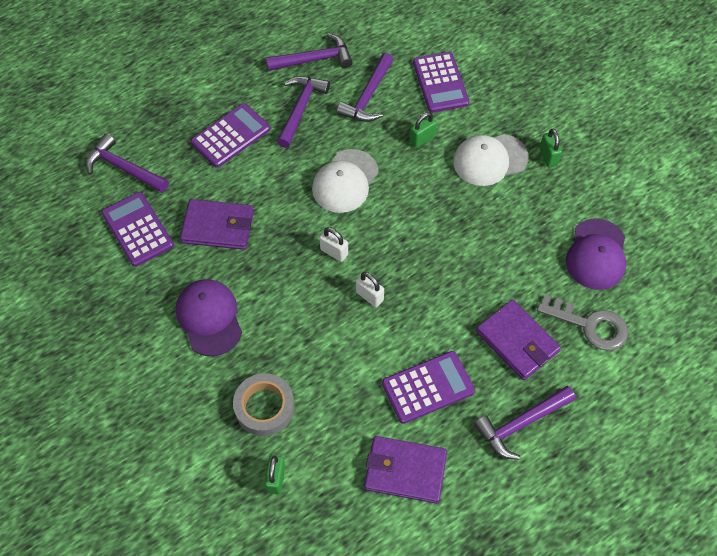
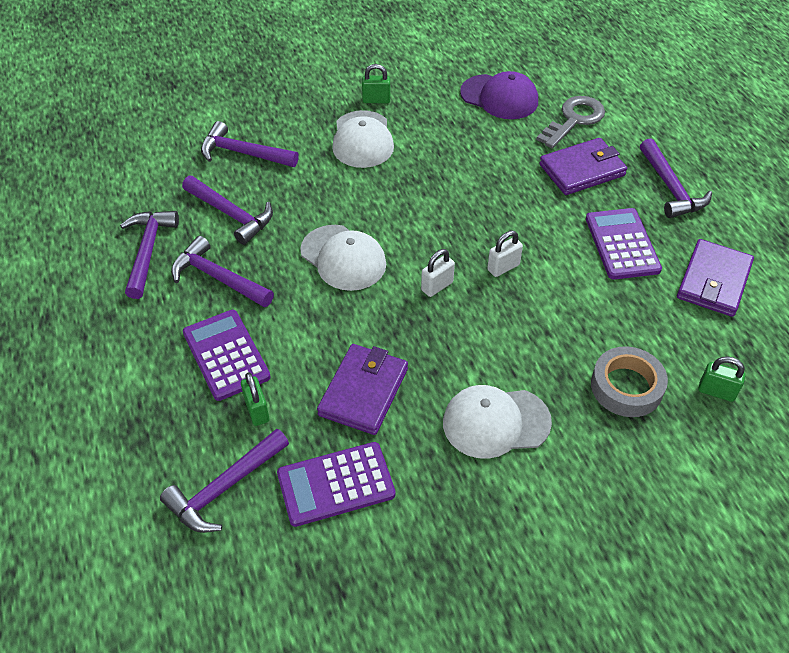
camera: 75 degrees left, 10 degrees down
purple cap [176,279,242,356] -> white cap [443,385,552,459]
green padlock [409,112,437,148] -> green padlock moved to [241,372,269,426]
purple calculator [413,52,469,113] -> purple hammer [201,121,299,167]

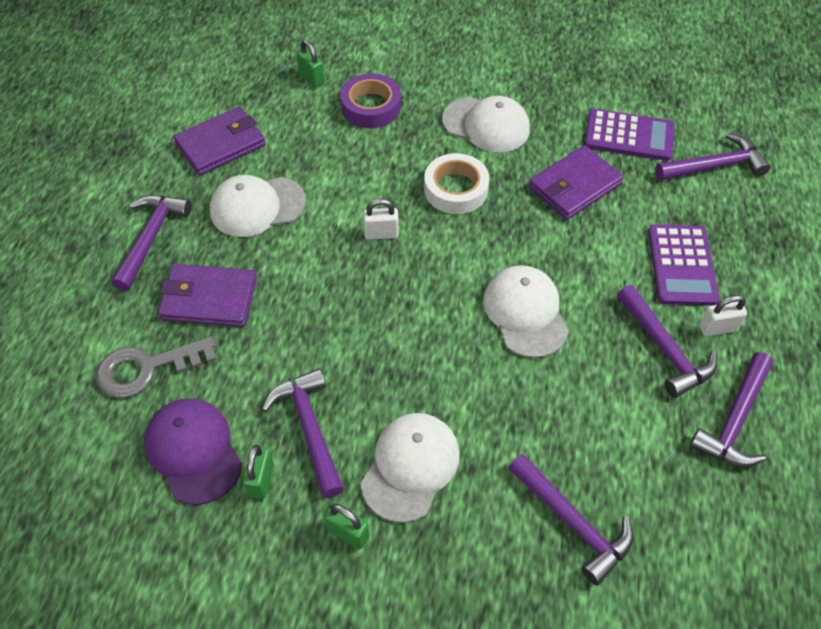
camera: 150 degrees left, 5 degrees up
purple hammer [182,176,273,245] -> purple hammer moved to [262,368,344,498]
green padlock [241,372,269,426] -> green padlock moved to [242,445,274,499]
white padlock [421,249,455,297] -> white padlock moved to [699,295,747,336]
purple calculator [586,208,662,280] -> white cap [210,175,306,237]
grey tape [591,346,668,417] -> purple tape [340,74,401,128]
none -> white tape [424,153,489,214]

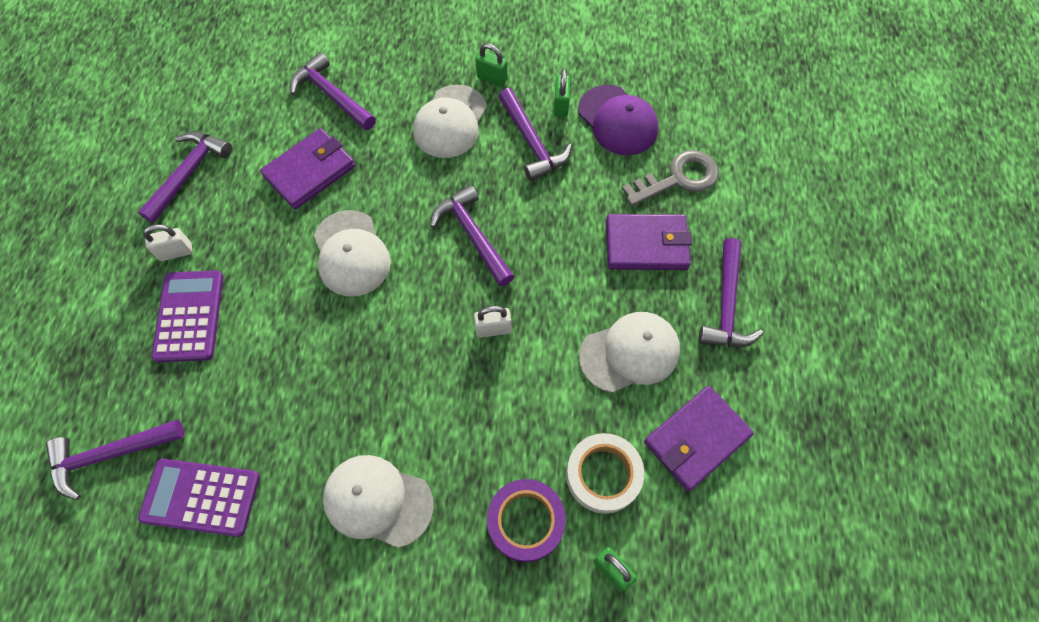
camera: 175 degrees right, 10 degrees up
white tape [424,153,489,214] -> white tape moved to [566,433,644,514]
purple wallet [529,145,623,220] -> purple wallet moved to [260,128,355,209]
purple hammer [617,285,717,398] -> purple hammer moved to [430,185,514,287]

